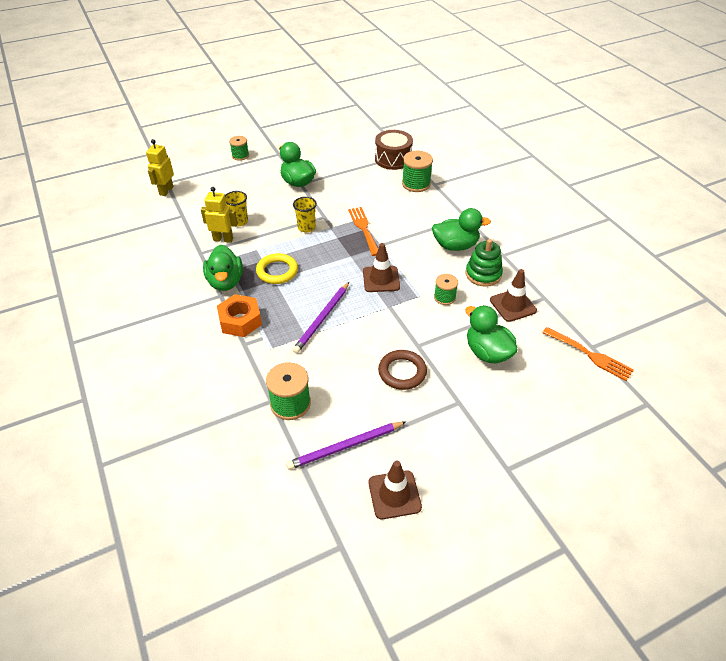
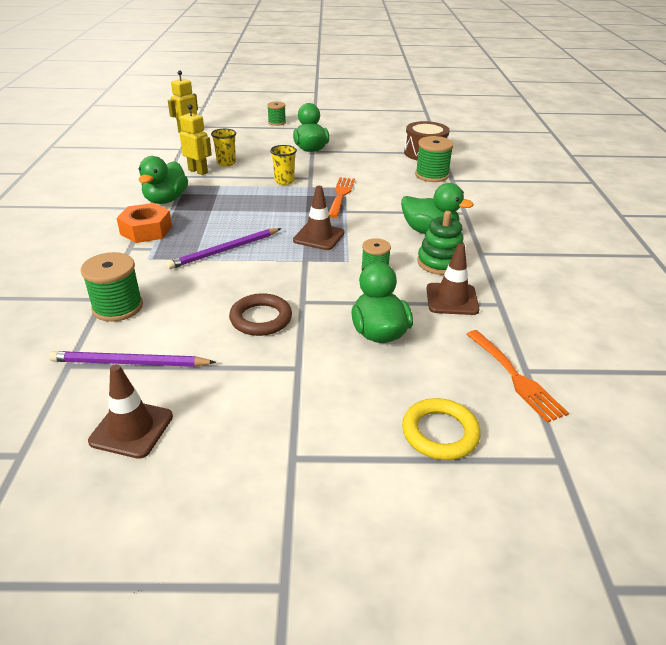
camera: 25 degrees right, 10 degrees down
yellow ring [256,253,298,284] -> yellow ring moved to [402,398,481,460]

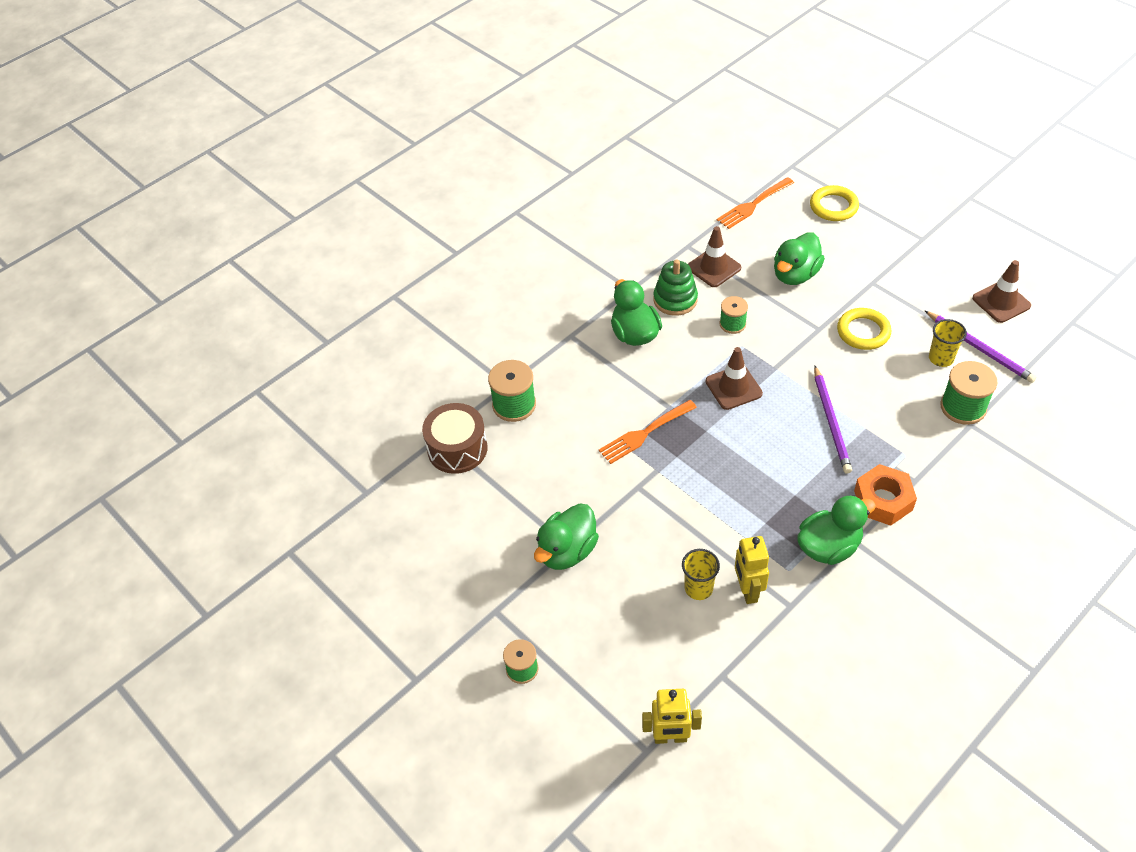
camera: 130 degrees left, 15 degrees up
purple pencil [166,228,281,269] -> purple pencil turned 75 degrees clockwise [814,366,852,473]
brown ring [229,293,292,336] -> yellow ring [837,308,891,350]
yellow cup [270,145,297,185] -> yellow cup moved to [929,319,967,367]
orange fork [466,330,569,423] -> orange fork turned 150 degrees counterclockwise [717,177,794,229]

